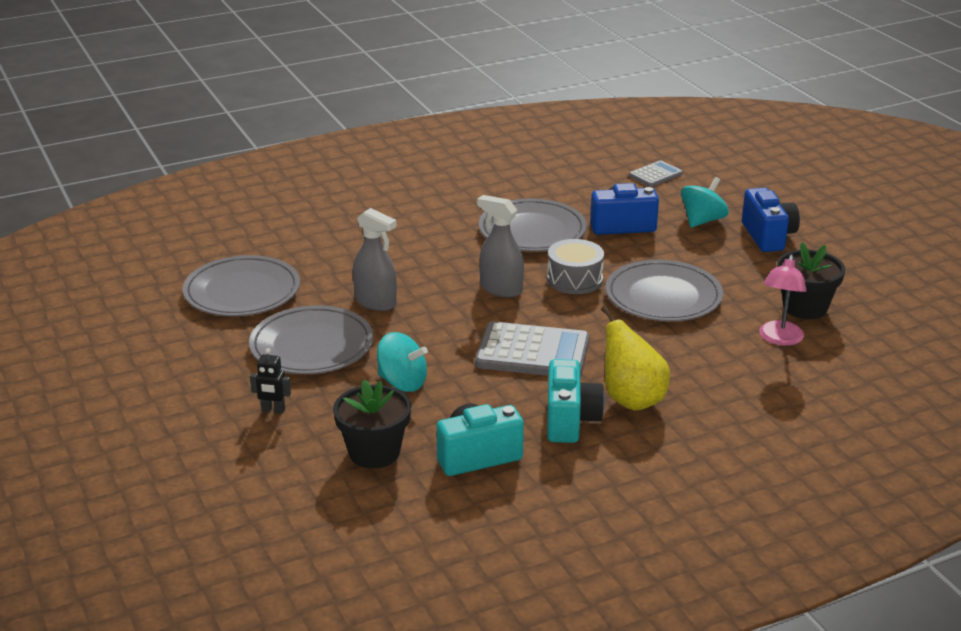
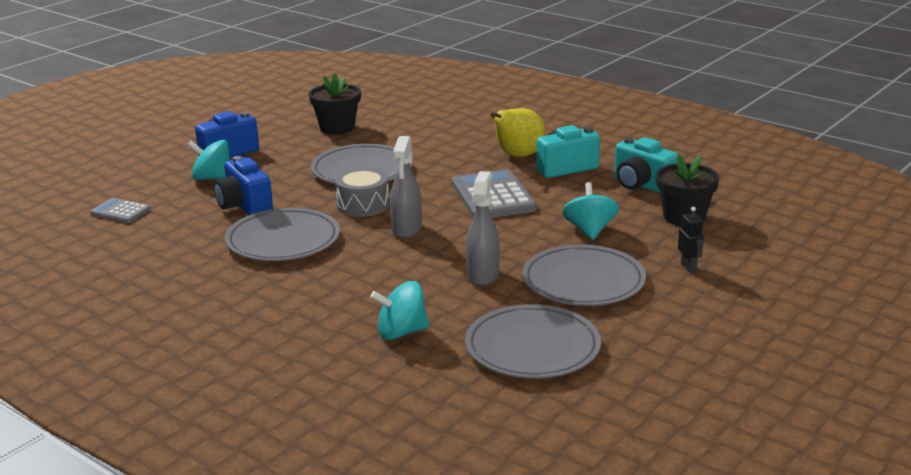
camera: 115 degrees left, 5 degrees down
pink lamp [759,255,807,346] -> none
none -> turquoise spinning top [370,281,429,340]

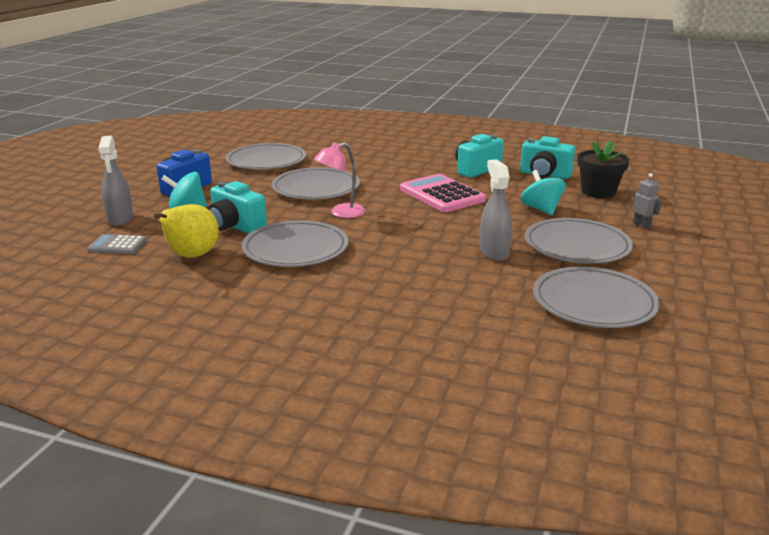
camera: 20 degrees left, 0 degrees up
blue camera [214,156,273,215] -> turquoise camera [208,181,267,234]
black flower pot [308,73,361,135] -> grey plate [226,143,306,170]
grey drum [335,168,389,217] -> pink lamp [314,142,365,218]
turquoise spinning top [370,281,429,340] -> none
grey spray bottle [390,136,422,238] -> grey spray bottle moved to [98,136,133,226]
grey calculator [452,169,537,218] -> pink calculator [400,174,486,212]
yellow pear [490,108,545,157] -> yellow pear moved to [154,204,219,258]
black robot [678,206,704,273] -> grey robot [632,173,662,229]

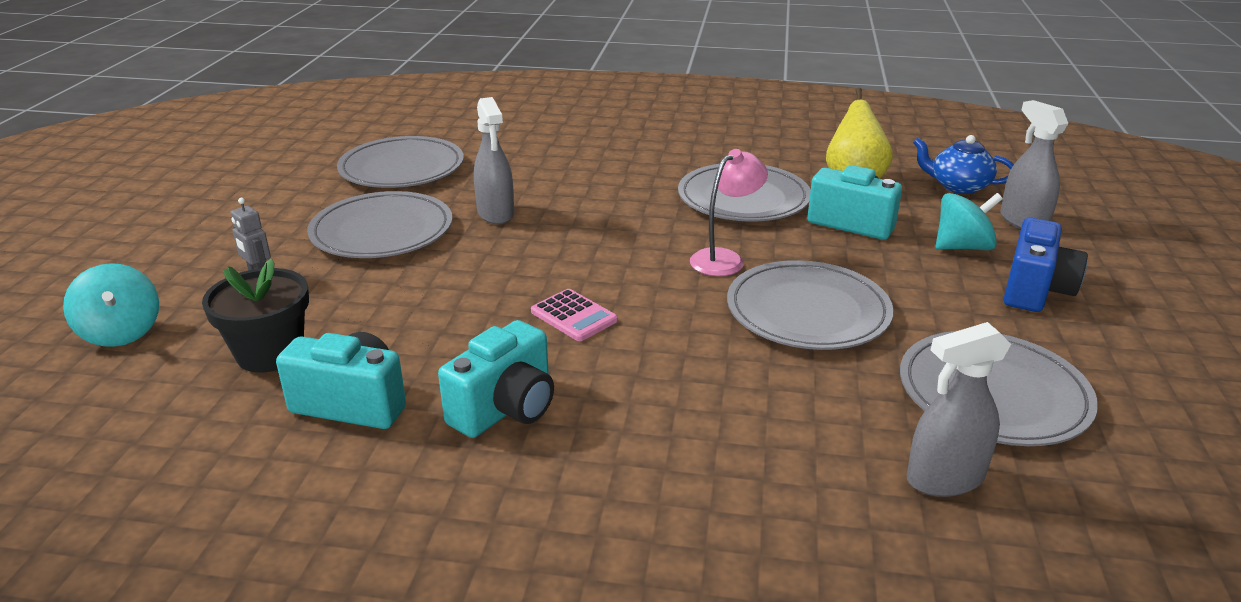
camera: 170 degrees right, 5 degrees up
grey calculator [87,234,147,254] -> blue teapot [913,135,1014,194]
pink calculator [400,174,486,212] -> pink calculator [531,289,618,341], size x0.54
turquoise spinning top [521,170,566,215] -> turquoise spinning top moved to [63,263,159,347]
none -> grey spray bottle [907,322,1011,497]

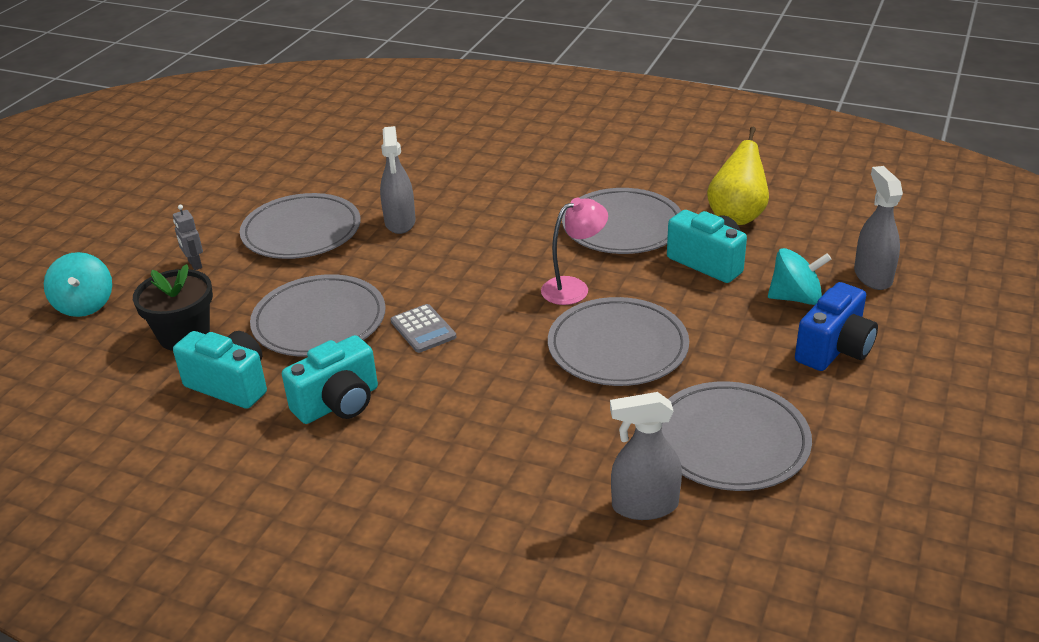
camera: 15 degrees right, 5 degrees up
grey plate [337,136,464,188] -> grey plate moved to [250,274,385,357]
pink calculator [531,289,618,341] -> grey calculator [390,304,456,353]
blue teapot [913,135,1014,194] -> none

